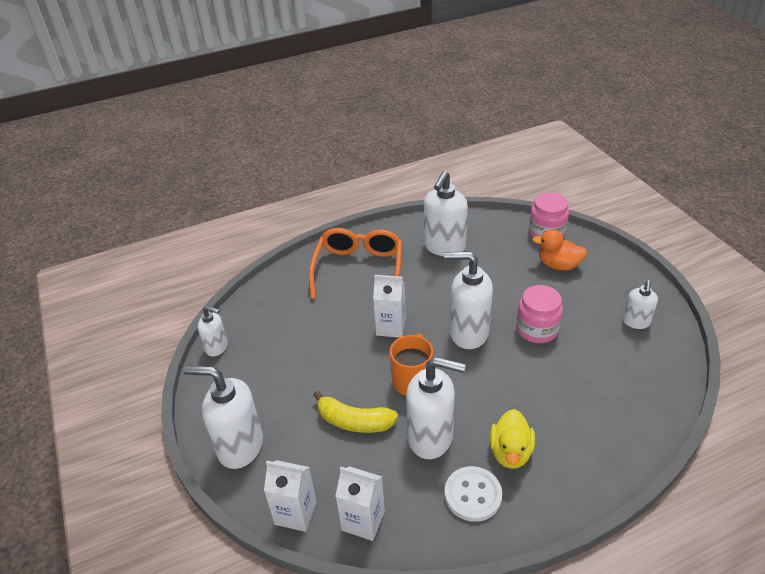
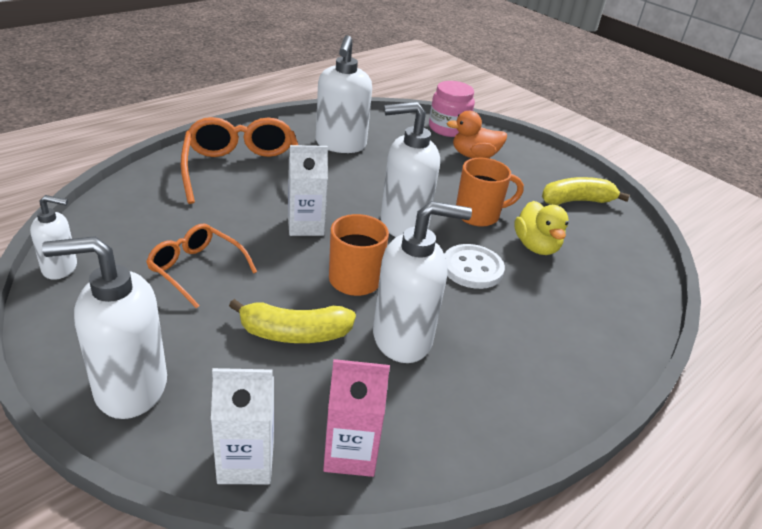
camera: 25 degrees left, 5 degrees down
white carton [335,466,385,541] -> pink carton [323,359,390,477]
white button [444,466,502,522] -> white button moved to [444,244,505,289]
yellow duck [489,409,535,469] -> yellow duck moved to [514,201,569,255]
pink jar [516,285,563,343] -> orange mug [456,158,524,227]
white soap dispenser [623,280,658,329] -> yellow banana [542,177,630,205]
none -> orange glasses [146,224,257,309]

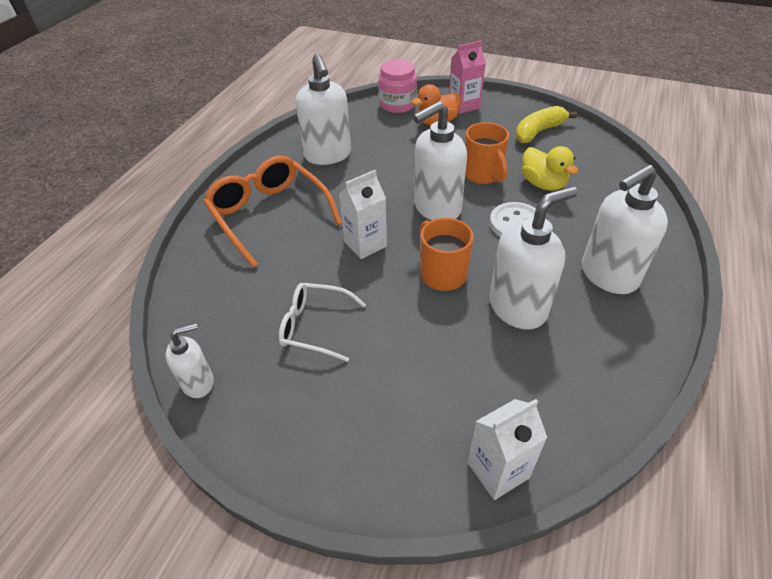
camera: 20 degrees left, 10 degrees up
white soap dispenser [42,236,167,419] -> white soap dispenser moved to [582,164,668,294]
orange glasses [146,224,257,309] -> white glasses [279,283,366,362]
yellow banana [229,299,356,343] -> none
pink carton [323,359,390,477] -> pink carton moved to [449,40,486,114]
orange mug [456,158,524,227] -> orange mug turned 105 degrees clockwise [465,122,509,184]

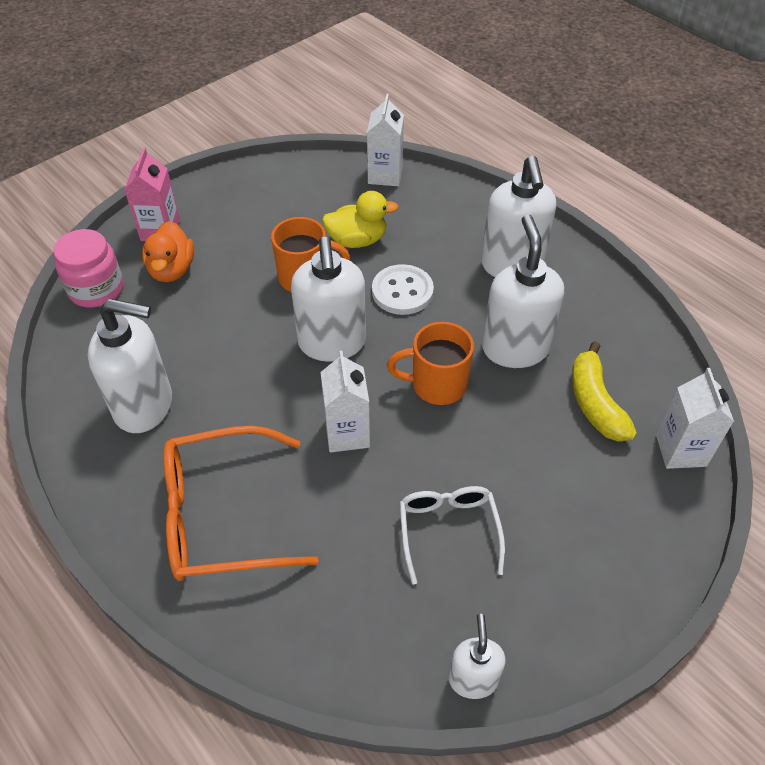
camera: 65 degrees left, 5 degrees up
white glasses [279,283,366,362] -> white glasses turned 135 degrees clockwise [400,486,505,584]
yellow banana [516,106,578,143] -> yellow banana moved to [572,341,637,442]
none -> white carton [367,94,404,186]

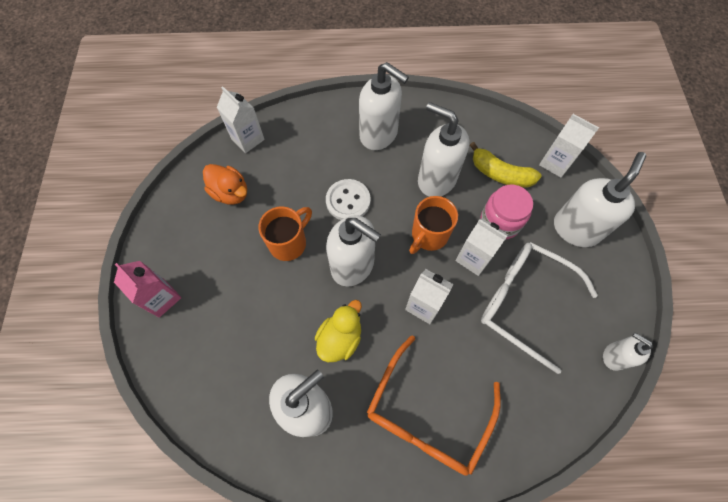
camera: 50 degrees left, 15 degrees up
pink jar [54,229,123,308] -> pink jar moved to [480,185,533,240]
orange duck [142,221,194,282] -> orange duck moved to [203,164,247,205]
yellow duck [322,191,399,248] -> yellow duck moved to [315,300,362,362]
white glasses [400,486,505,584] -> white glasses [481,242,598,374], size x1.64
none -> white carton [455,218,508,276]
none -> white soap dispenser [554,152,646,247]

